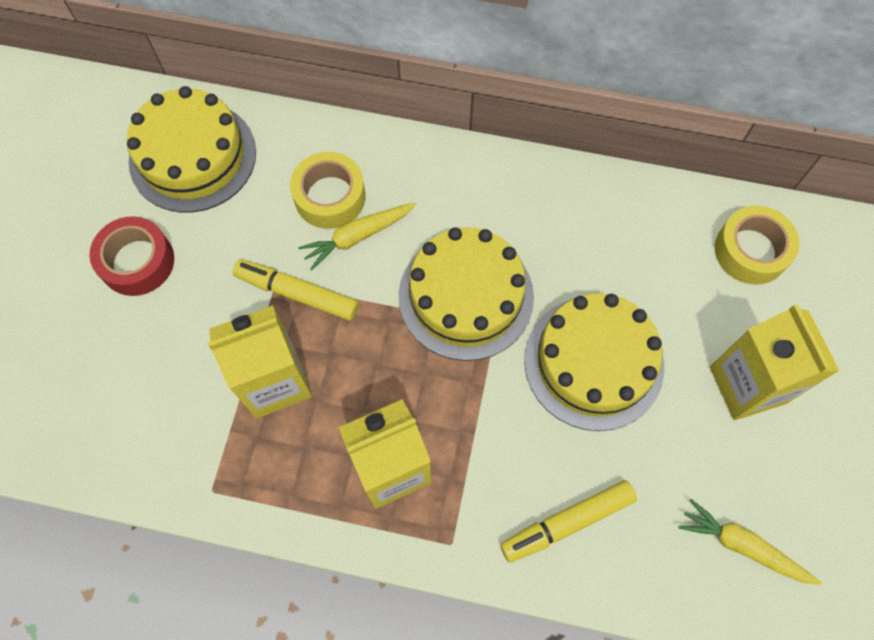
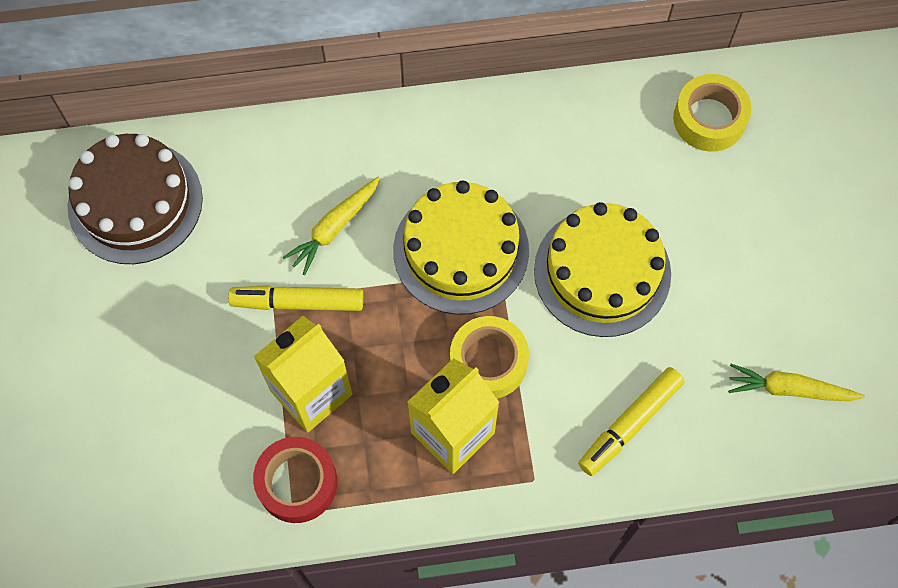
camera: 20 degrees left, 0 degrees up
red tape [89,216,174,296] -> red tape moved to [253,437,337,523]
yellow cake [127,86,256,213] -> brown cake [68,134,203,264]
yellow tape [290,152,366,229] -> yellow tape moved to [450,316,529,399]
yellow carton [710,304,839,420] -> none

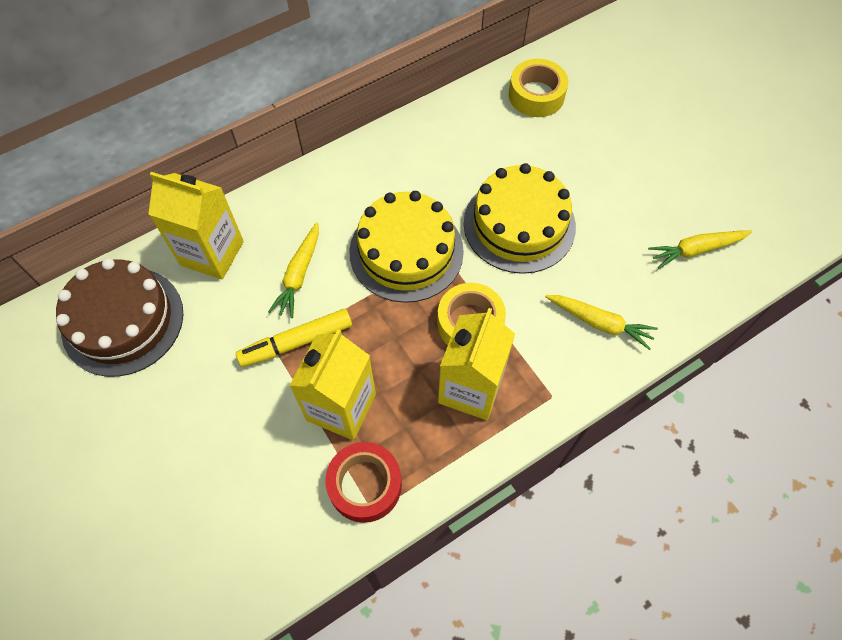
camera: 25 degrees left, 5 degrees down
yellow marker [578,367,685,476] -> yellow carrot [545,295,658,350]
none -> yellow carton [148,172,244,279]

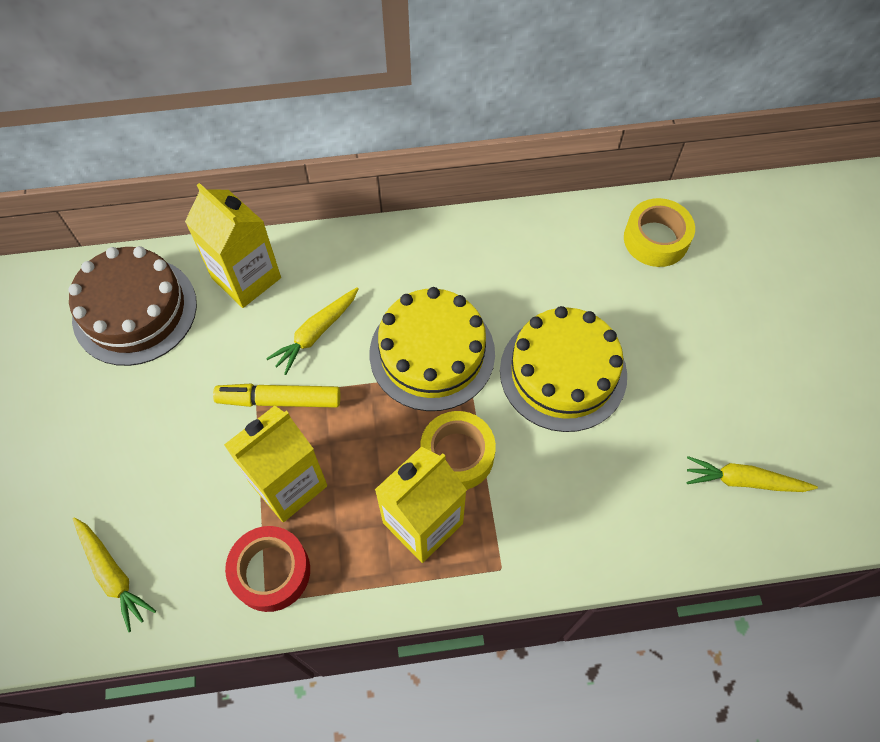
camera: 25 degrees right, 0 degrees up
yellow carrot [545,295,658,350] -> yellow carrot moved to [73,517,156,632]

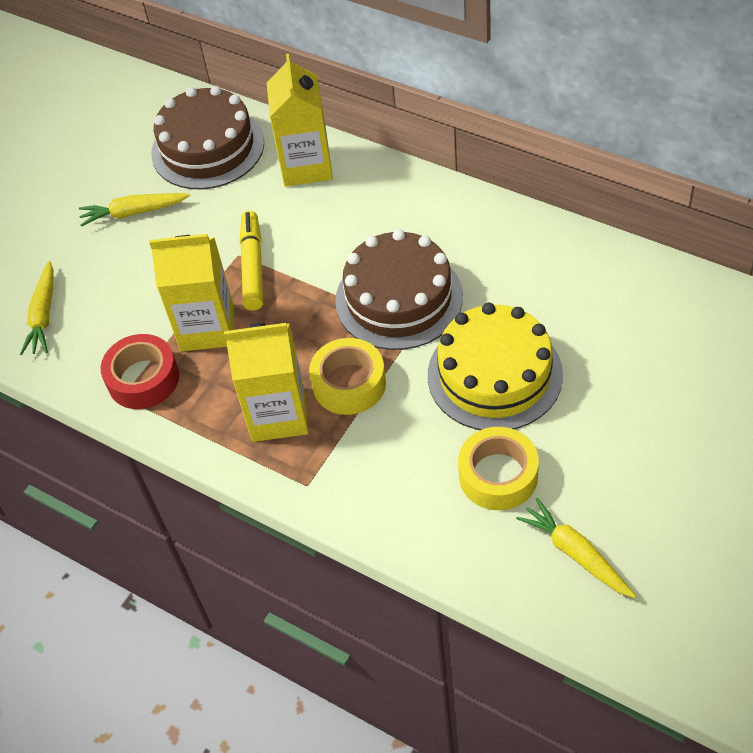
camera: 45 degrees right, 10 degrees down
yellow marker [213,383,340,408] -> yellow marker turned 45 degrees clockwise [240,211,263,311]
yellow carrot [266,287,359,375] -> yellow carrot moved to [79,193,190,227]
yellow cake [370,287,495,411] -> brown cake [335,229,463,350]
yellow tape [624,198,695,267] -> yellow tape moved to [458,427,539,510]

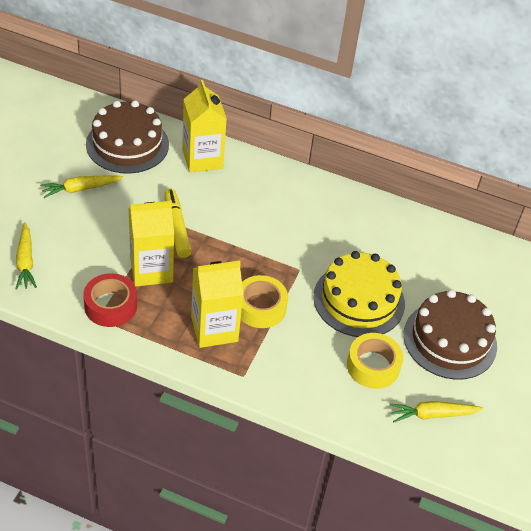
camera: 20 degrees left, 5 degrees down
brown cake [335,229,463,350] -> brown cake moved to [403,290,497,380]
yellow carrot [516,498,636,598] -> yellow carrot turned 45 degrees counterclockwise [389,401,483,423]

